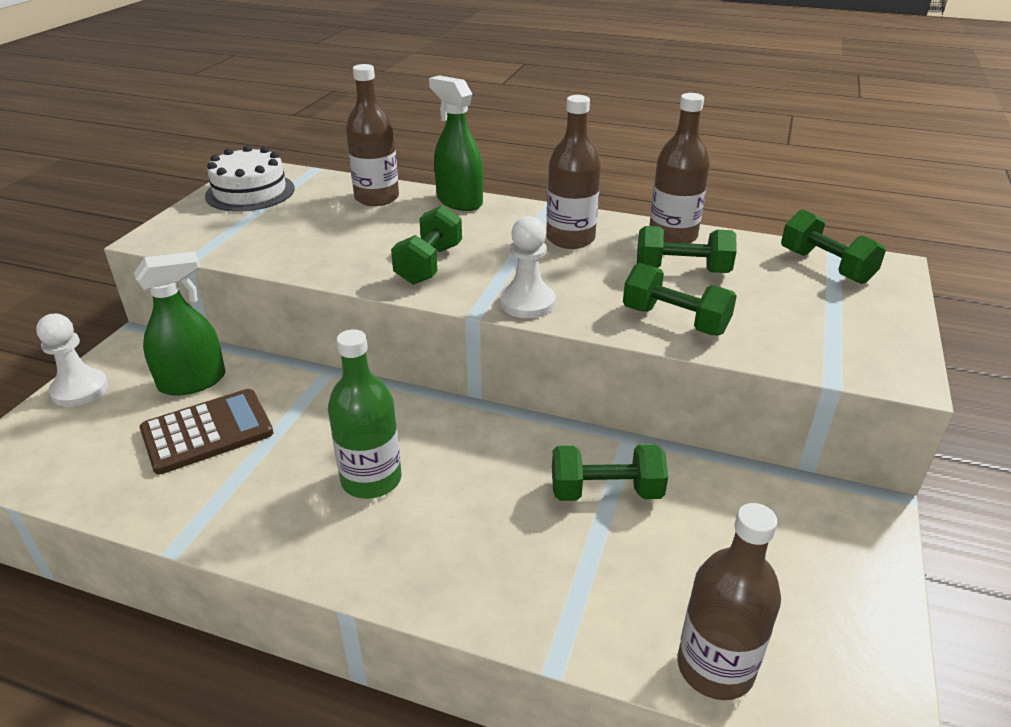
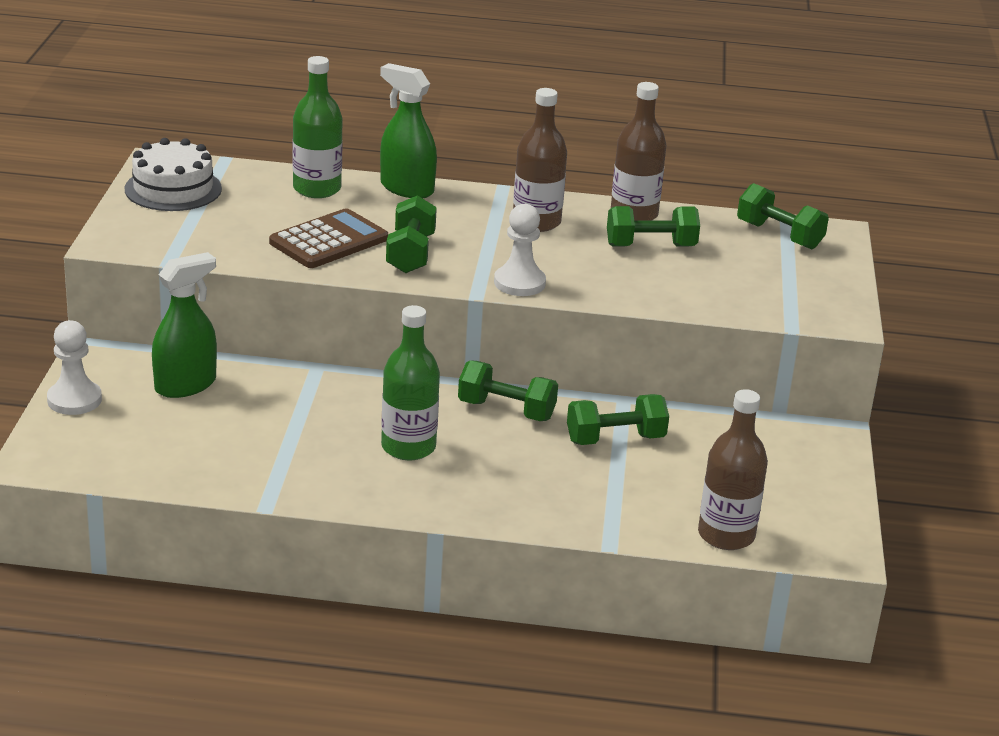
camera: 15 degrees left, 5 degrees down
brown calculator [140,389,273,475] -> brown calculator moved to [269,208,388,268]
brown bottle [346,64,399,206] -> green bottle [293,56,343,198]
green dumbbell [623,263,737,335] -> green dumbbell moved to [458,360,558,421]

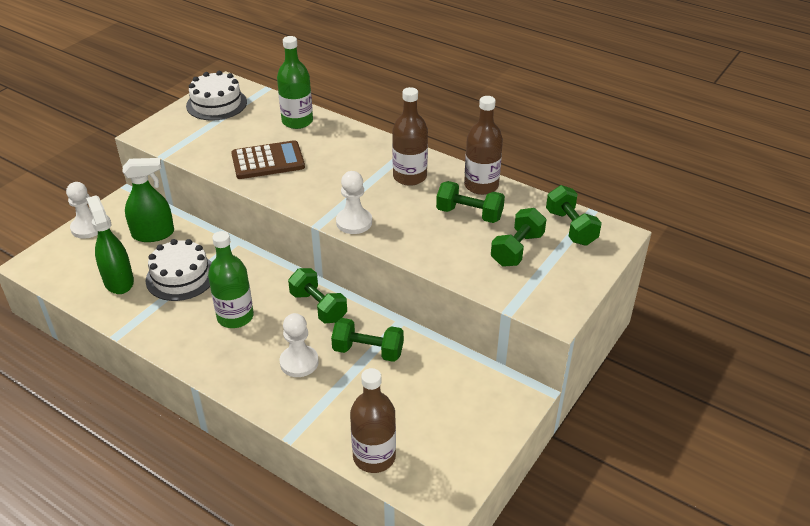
camera: 30 degrees right, 10 degrees up
green spray bottle [380,63,437,198] -> green spray bottle moved to [86,195,134,294]
green dumbbell [386,195,437,273] -> green dumbbell moved to [491,208,547,267]
none -> white cake [146,239,212,301]
none -> white pawn [279,313,319,377]

